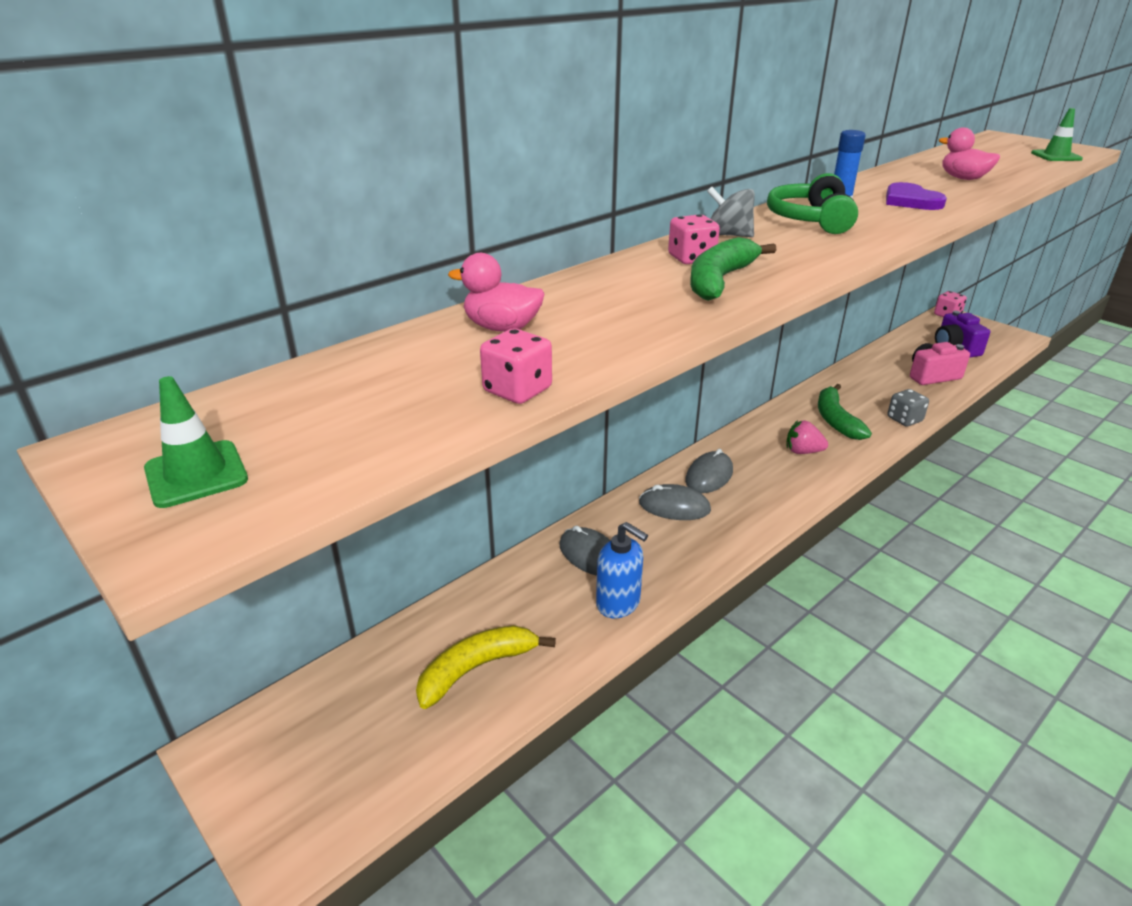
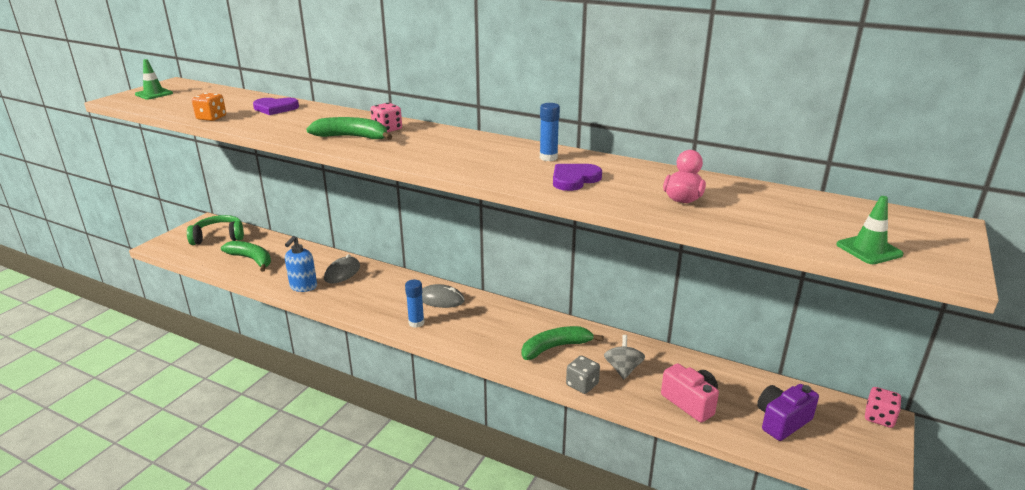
camera: 70 degrees right, 5 degrees down
yellow banana [416,625,556,709] -> green banana [221,241,271,272]
pink duck [448,253,544,332] -> purple heart [253,98,299,115]
pink dice [480,328,552,404] -> orange dice [192,93,226,121]
grey mouse [639,484,711,520] -> none
grey spinning top [707,187,755,237] -> grey spinning top moved to [604,335,645,379]
green headphones [767,173,858,234] -> green headphones moved to [187,215,244,245]
pink strawberry [786,420,828,454] -> none
none -> blue glue stick [405,280,424,328]

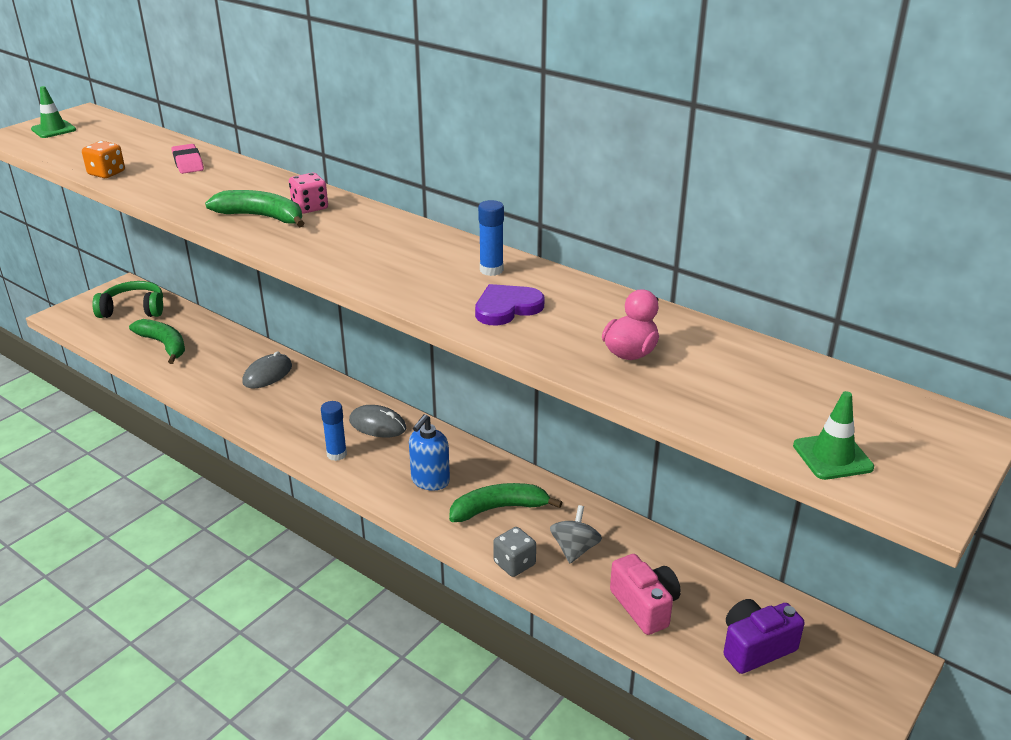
camera: 10 degrees right, 5 degrees up
purple heart [253,98,299,115] -> pink eraser [172,144,204,174]
blue soap dispenser [285,236,317,292] -> blue soap dispenser moved to [409,414,450,491]
pink dice [865,387,901,428] -> none

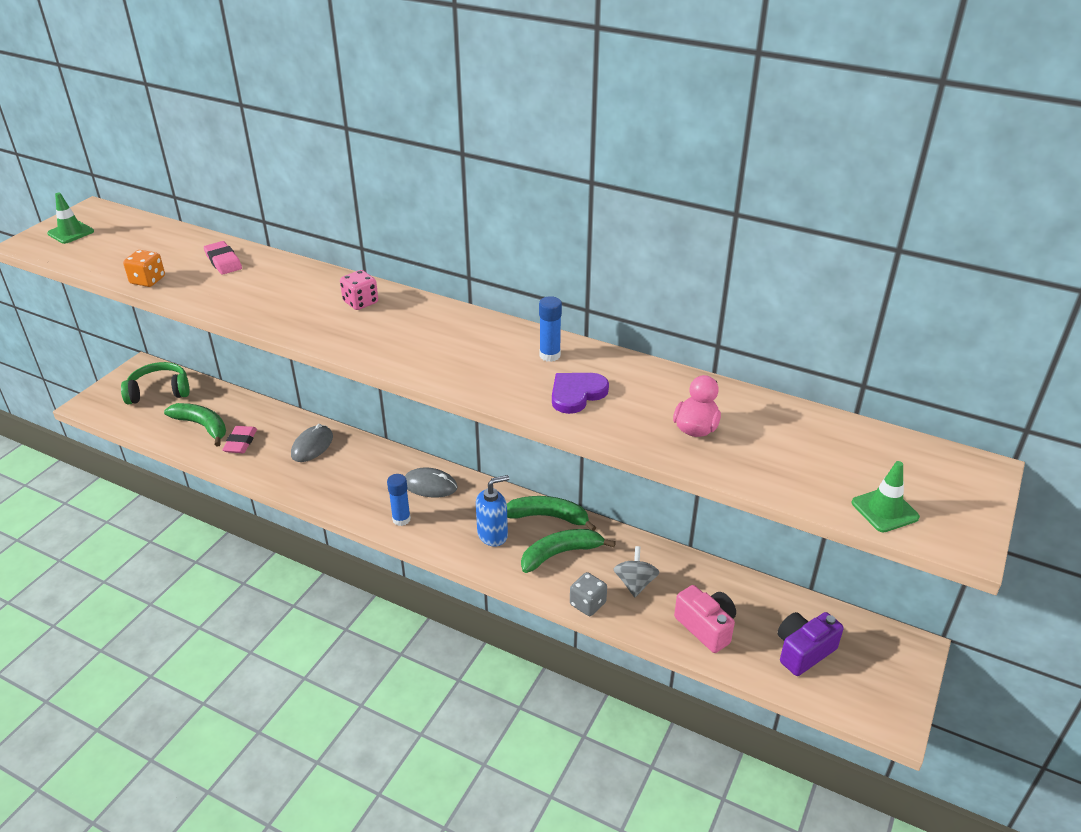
camera: 10 degrees left, 5 degrees up
green banana [205,190,305,227] -> green banana moved to [507,496,596,531]
blue soap dispenser [409,414,450,491] -> blue soap dispenser turned 135 degrees counterclockwise [476,475,509,546]
none -> pink eraser [222,426,257,453]

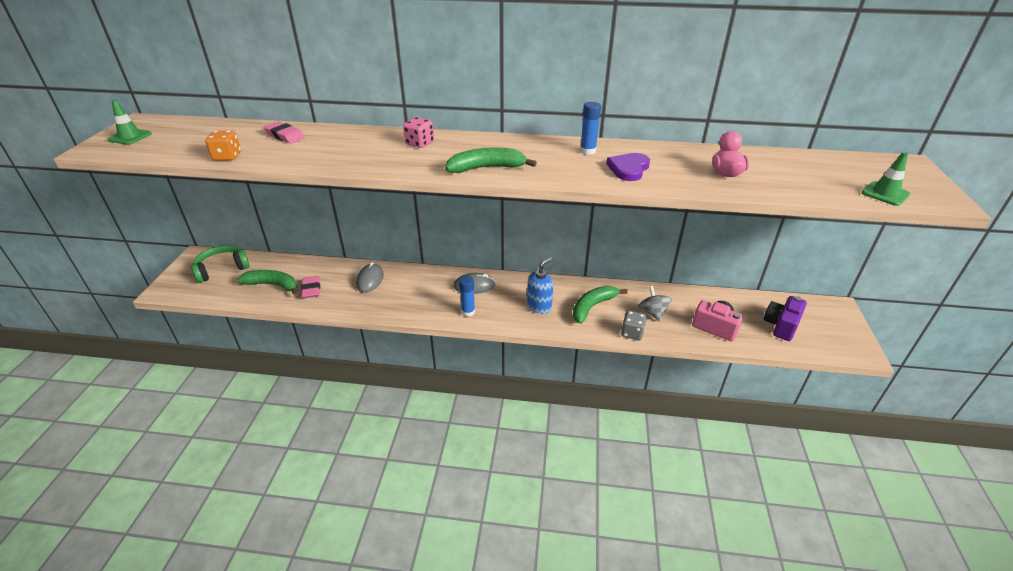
camera: 20 degrees left, 0 degrees up
green banana [507,496,596,531] -> green banana moved to [445,148,537,173]

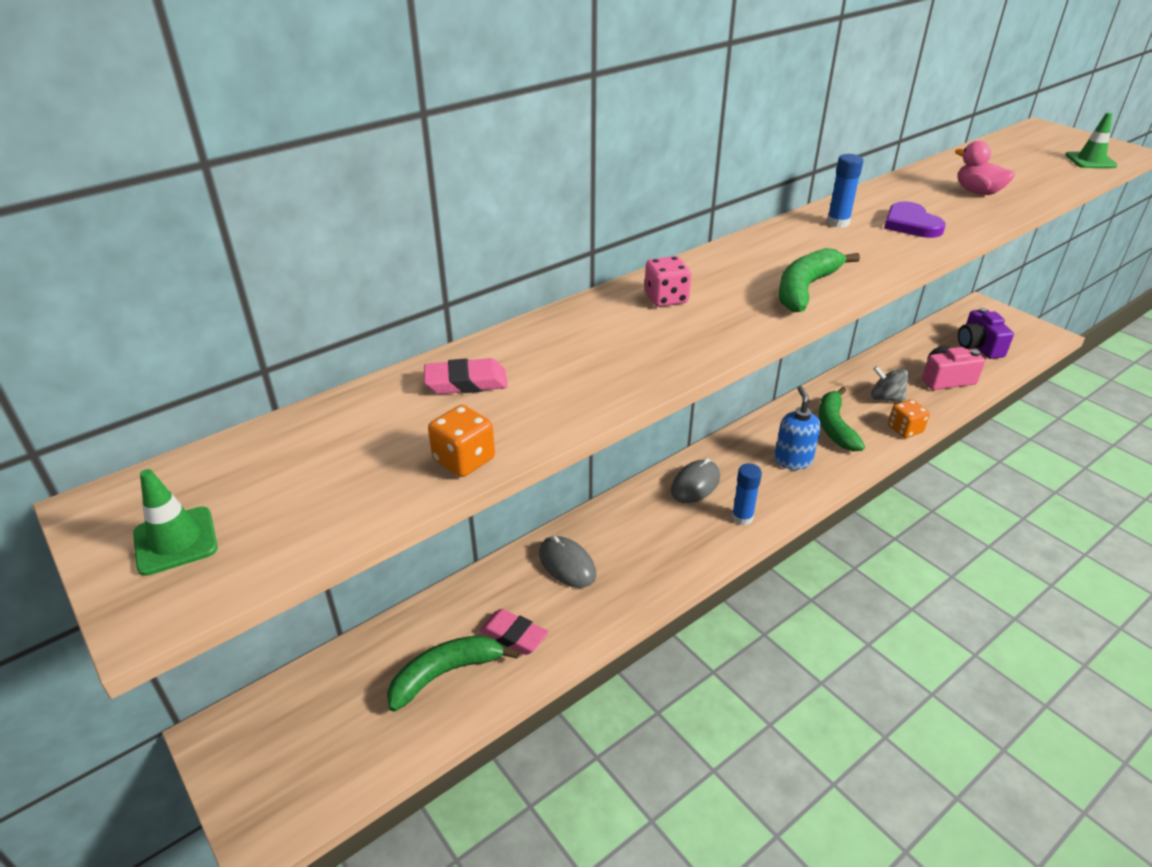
camera: 45 degrees left, 0 degrees up
green headphones [191,246,249,283] -> none
grey dice [621,311,647,340] -> orange dice [888,399,930,438]

